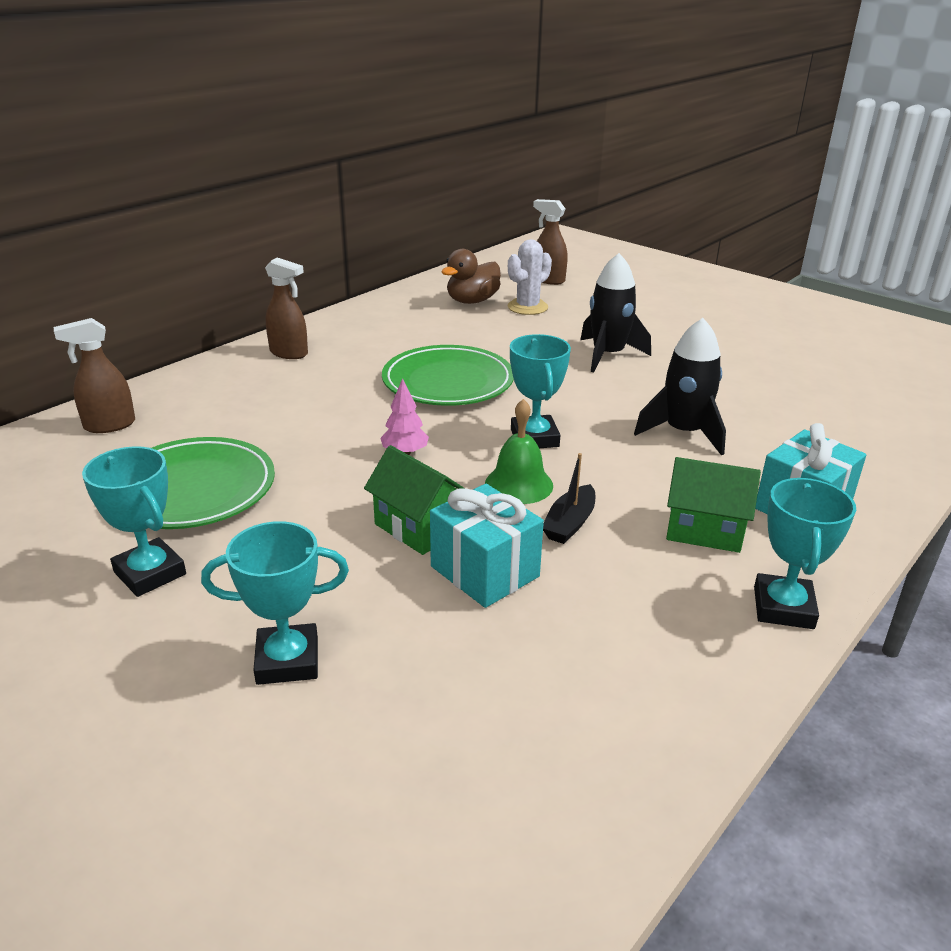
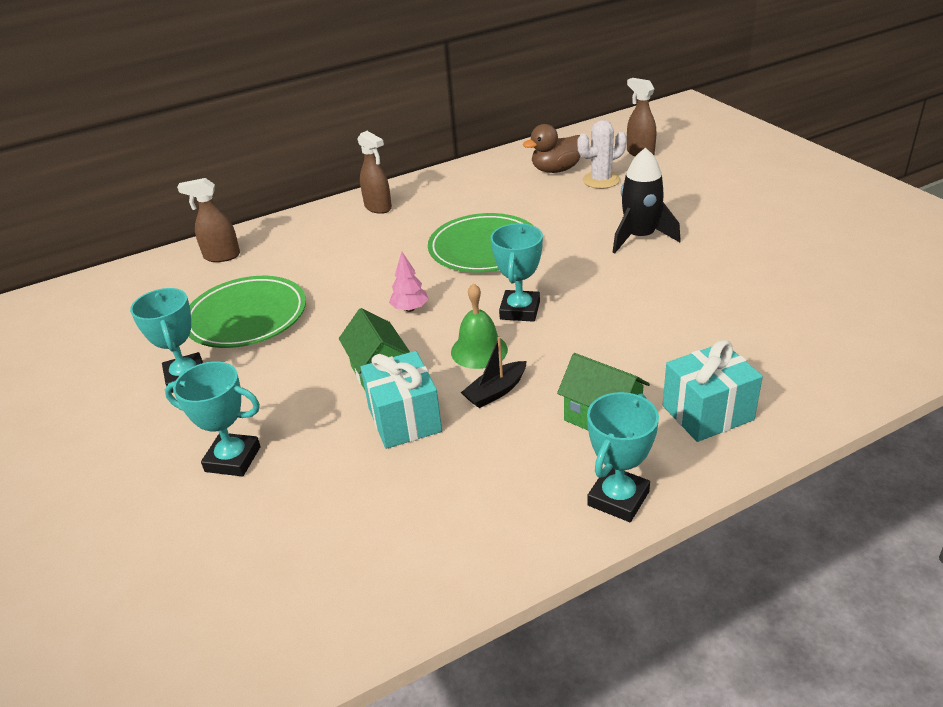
camera: 25 degrees right, 5 degrees up
black rocket [634,318,726,455] -> none

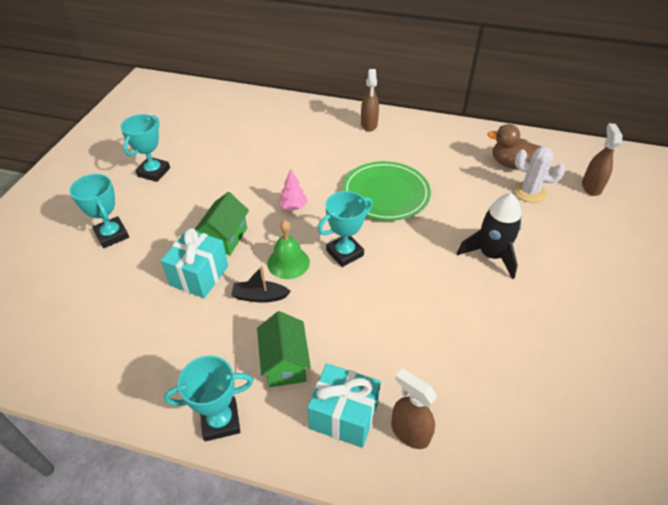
camera: 40 degrees right, 10 degrees up
brown spray bottle [177,178,240,262] -> brown spray bottle moved to [391,369,437,449]
green plate [189,276,306,348] -> none

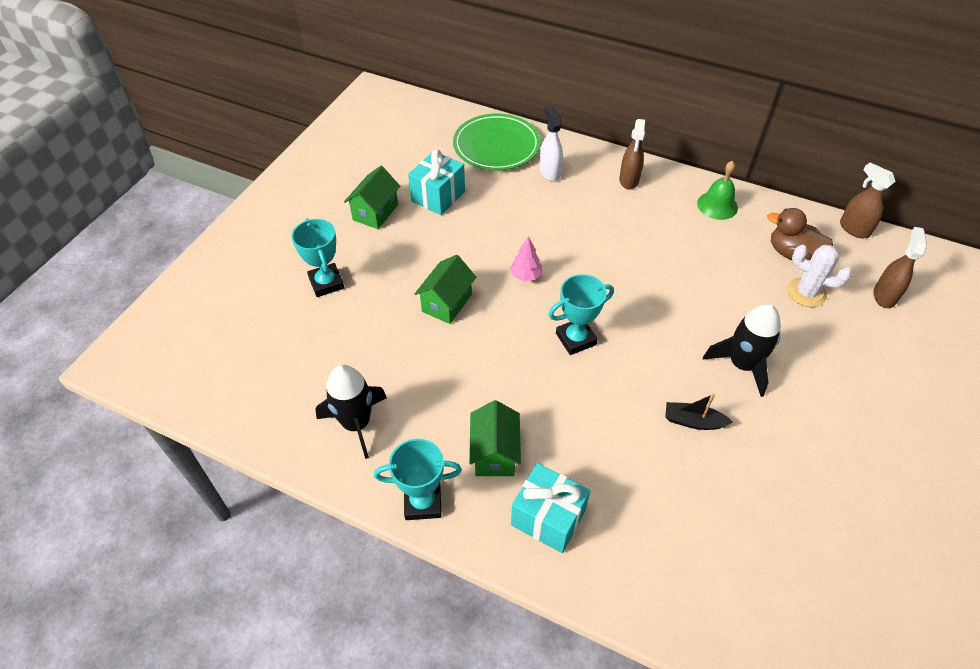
camera: 10 degrees right, 5 degrees up
turquoise trophy [120,114,170,182] -> green house [344,166,400,229]
turquoise gift [161,228,228,298] -> turquoise gift moved to [408,149,465,215]
black boat [231,266,291,303] -> black boat moved to [665,394,733,430]
green bell [267,220,310,279] -> green bell moved to [697,161,738,220]
green plate [342,161,431,221] -> green plate moved to [453,114,541,170]
brown spray bottle [391,369,437,449] -> brown spray bottle moved to [840,162,896,238]
none -> black rocket [315,365,387,459]
none -> white spray bottle [540,105,563,181]

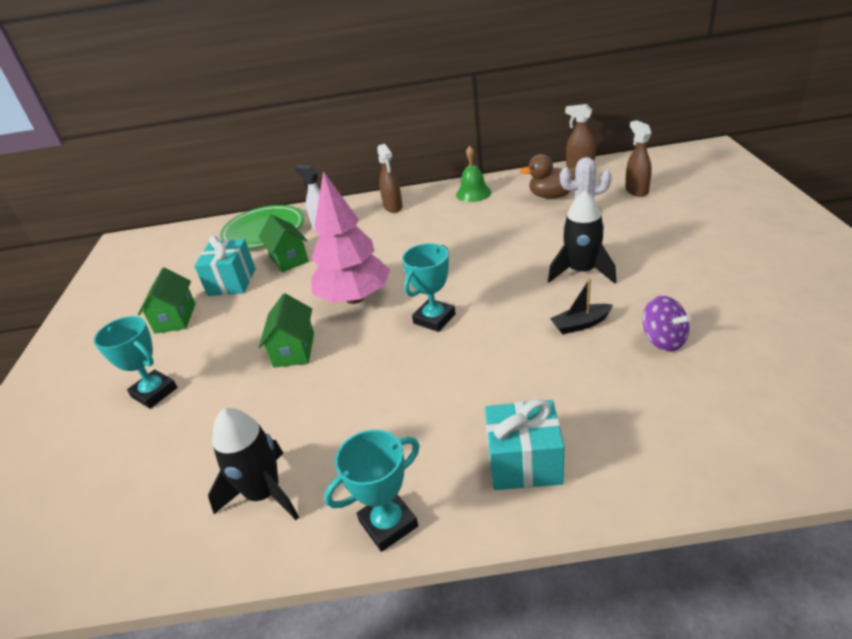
camera: 25 degrees left, 15 degrees down
green house [469,400,521,476] -> green house moved to [259,215,309,272]
pink tree [510,236,542,281] -> pink tree [311,171,390,304], size x2.41
none -> purple spinning top [643,296,691,352]

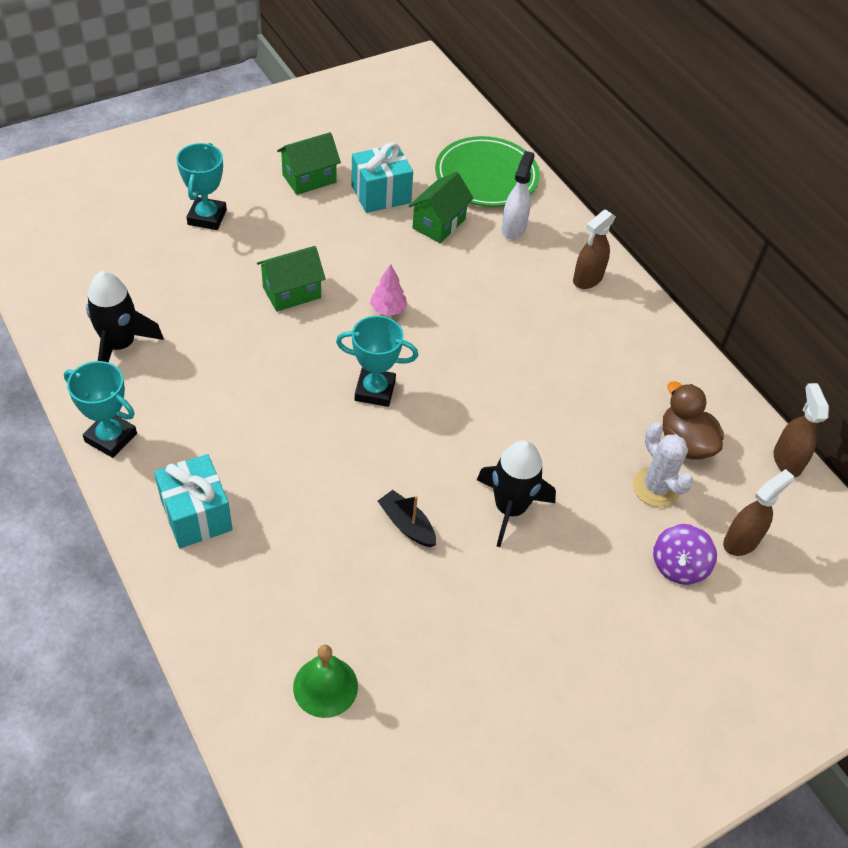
camera: 55 degrees right, 15 degrees up
pink tree [311,171,390,304] -> pink tree [370,264,407,316], size x0.41
green bell [456,146,491,202] -> green bell moved to [293,645,358,718]
purple spinning top [643,296,691,352] -> purple spinning top moved to [653,524,717,585]

